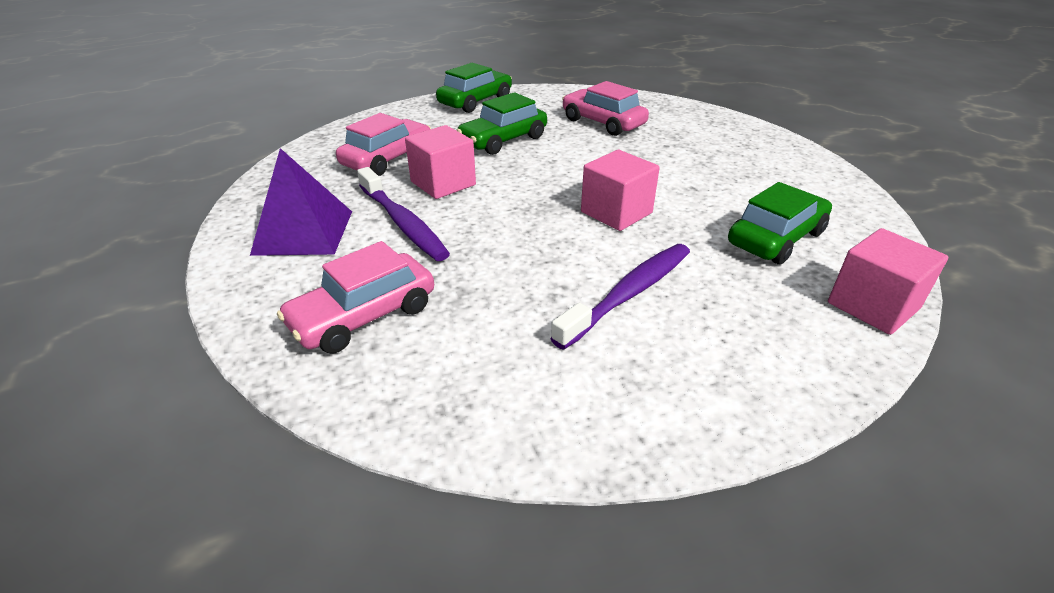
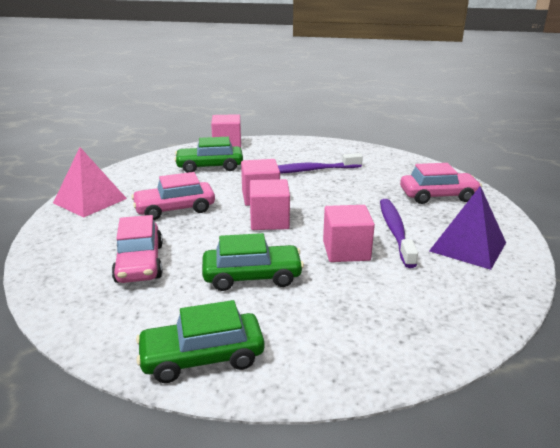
camera: 145 degrees left, 10 degrees down
pink car [336,113,431,176] -> pink car moved to [131,172,215,220]
none -> pink pyramid [53,147,127,218]
none -> pink cube [250,179,290,230]

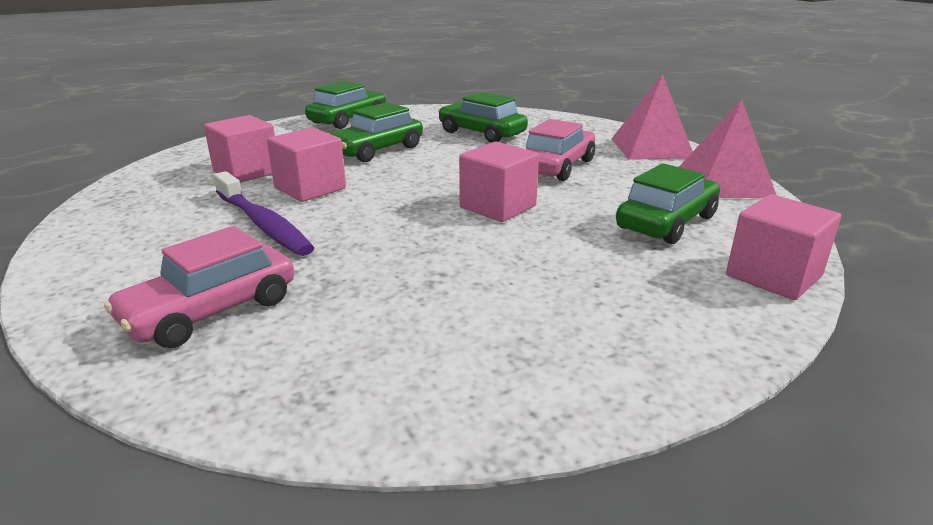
camera: 140 degrees right, 0 degrees up
pink car [112,215,163,283] -> green car [438,92,528,143]
pink cube [250,179,290,230] -> pink cube moved to [204,115,275,183]
purple toothbrush [278,153,363,174] -> none
purple pyramid [429,186,506,270] -> none
none -> pink pyramid [679,99,776,198]

